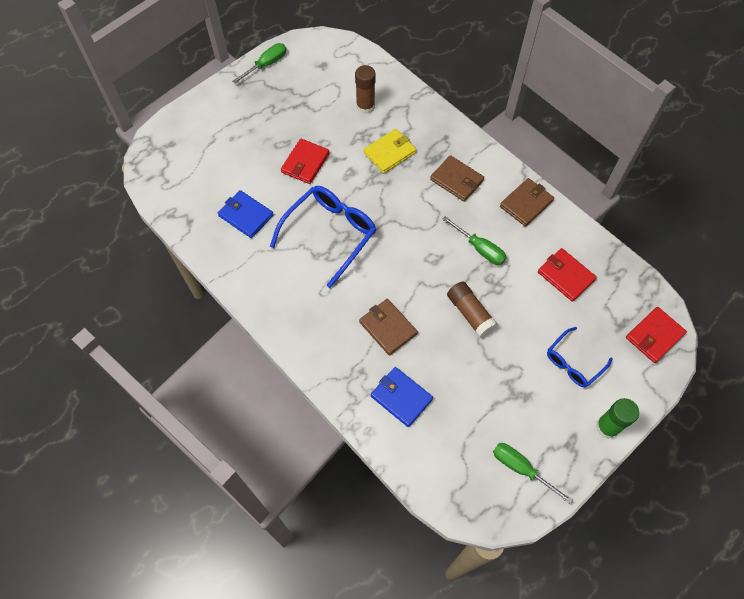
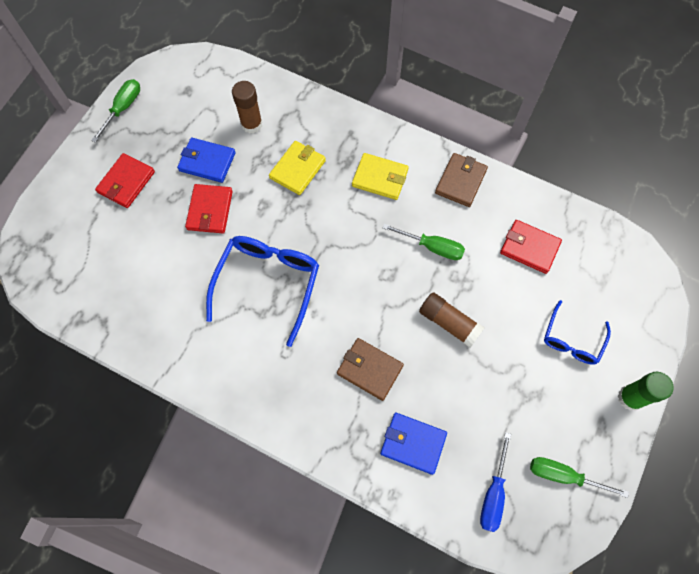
camera: 20 degrees left, 5 degrees up
blue wallet [218,190,273,238] -> blue wallet moved to [177,138,235,183]
brown wallet [430,155,484,202] -> yellow wallet [352,153,409,200]
red wallet [626,307,687,363] -> red wallet moved to [95,153,155,208]
none -> blue screwdriver [480,432,511,532]

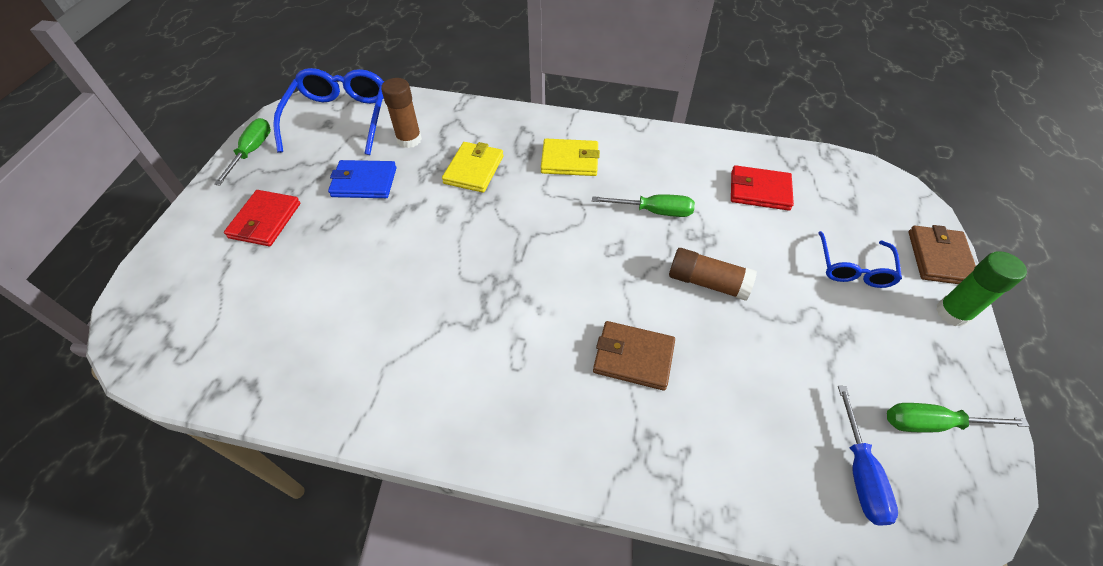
camera: 15 degrees left, 15 degrees down
red wallet [185,184,233,233] -> none
blue glasses [206,236,319,347] -> blue glasses moved to [273,68,385,155]
blue wallet [380,412,447,475] -> none
brown wallet [435,153,488,207] -> brown wallet moved to [908,225,976,284]

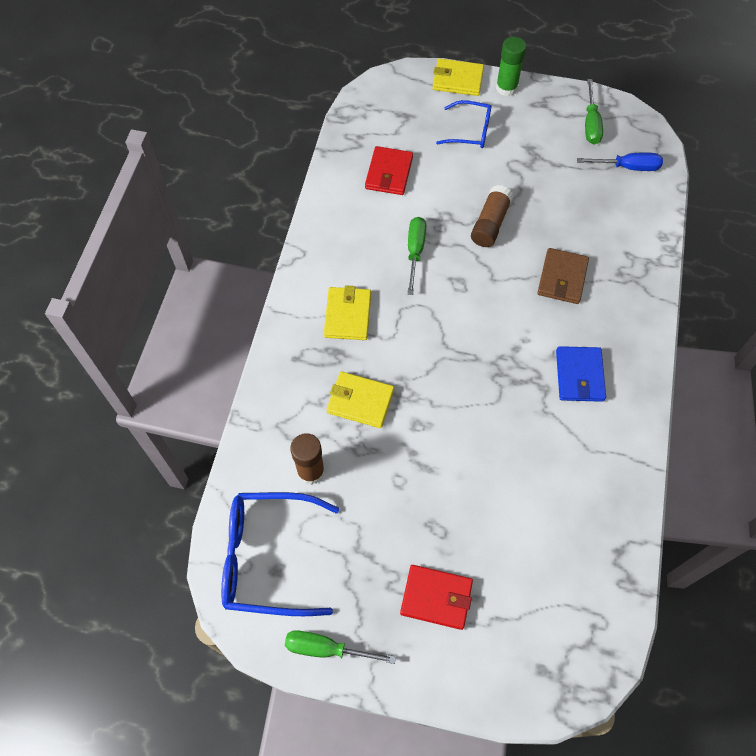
camera: 90 degrees left, 10 degrees up
blue wallet [328,160,397,198] -> blue wallet moved to [556,346,606,402]
brown wallet [908,225,976,284] -> yellow wallet [433,58,484,96]

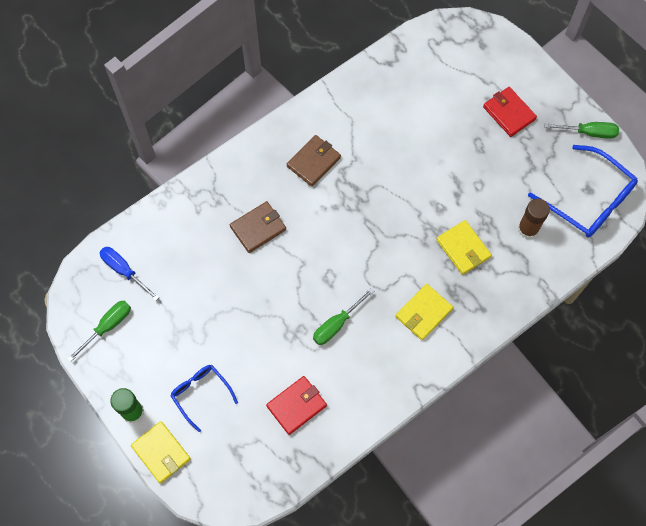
camera: 140 degrees left, 5 degrees up
green screwdriver [285,630,396,664] -> green screwdriver turned 45 degrees counterclockwise [544,122,619,139]
brown glue stick [471,185,513,247] -> none
blue wallet [556,346,606,402] -> brown wallet [287,135,341,187]

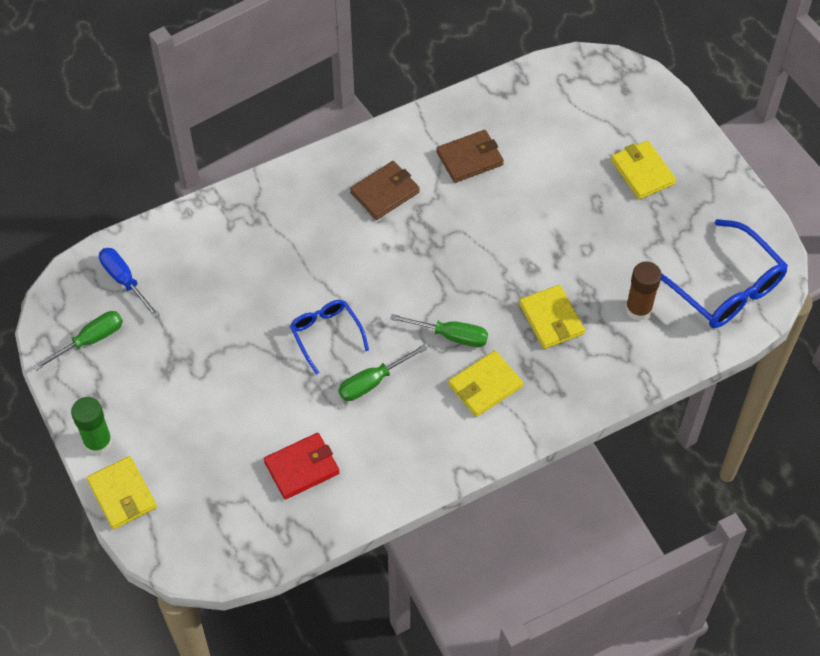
camera: 10 degrees right, 10 degrees down
blue glasses [170,365,238,432] -> blue glasses moved to [290,300,369,375]
brown wallet [230,201,286,253] -> brown wallet moved to [436,130,504,183]
red wallet [483,87,537,137] -> yellow wallet [611,140,676,199]
green screwdriver [544,122,619,139] -> green screwdriver moved to [390,314,488,347]

